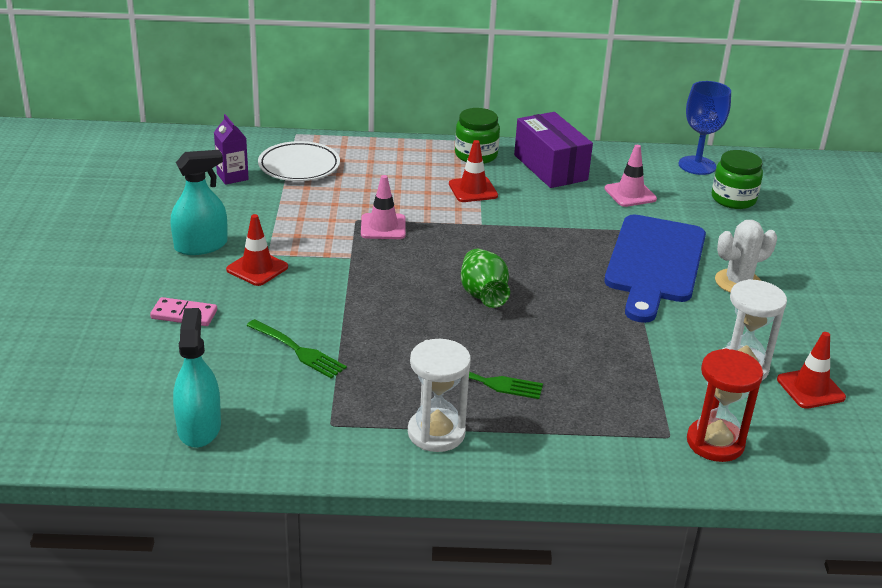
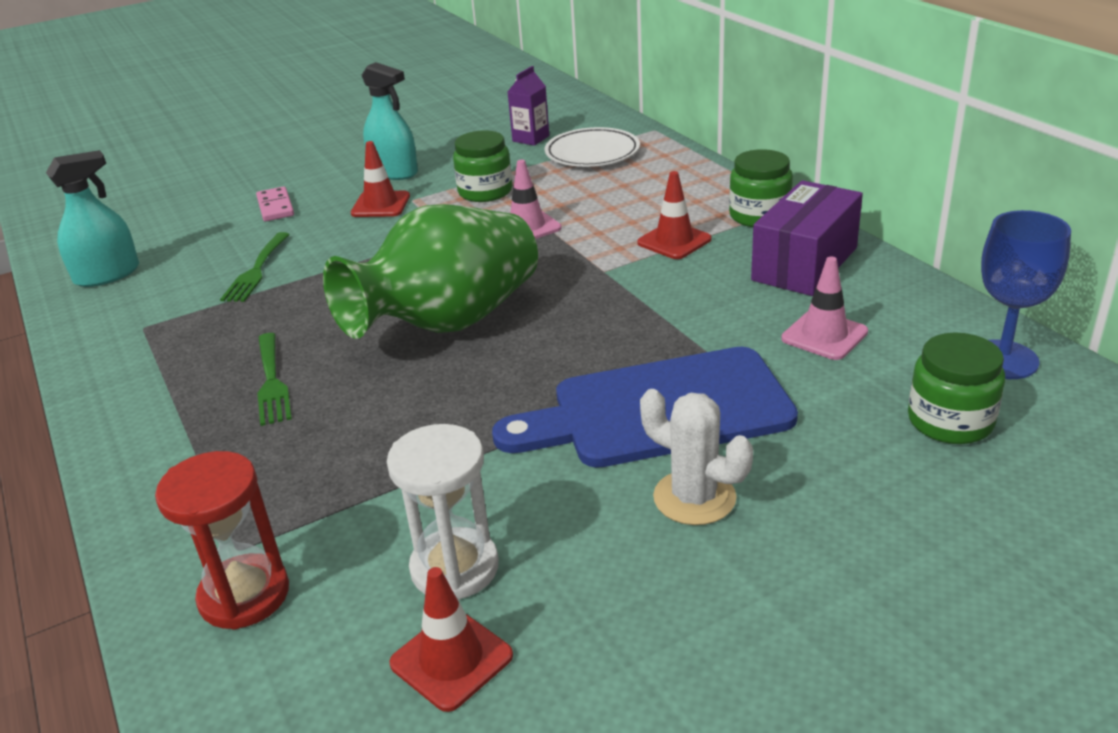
camera: 65 degrees right, 0 degrees up
white hourglass [408,339,471,452] -> none
green vase [461,249,510,308] -> green vase [323,204,538,339], size x1.98
none -> green jar [453,130,512,202]

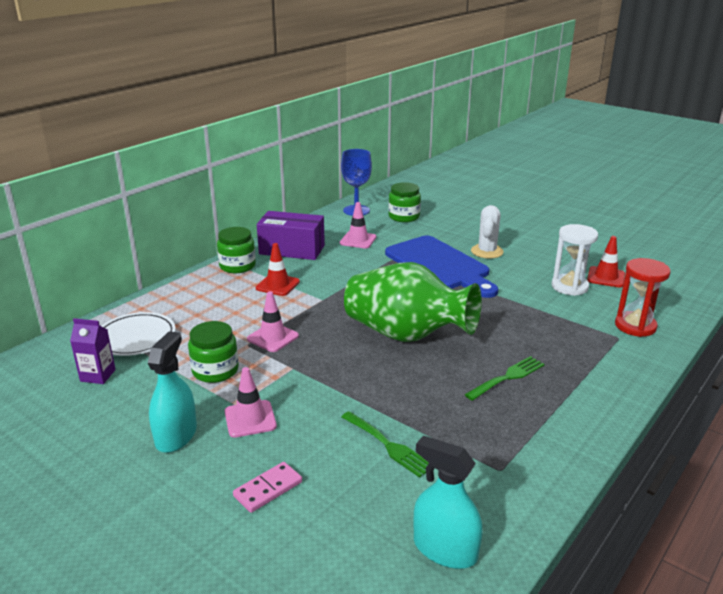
camera: 115 degrees left, 5 degrees down
green fork [220,232,290,302] -> green fork turned 60 degrees clockwise [341,411,429,478]
red traffic cone [351,141,410,217] -> pink traffic cone [225,367,277,438]

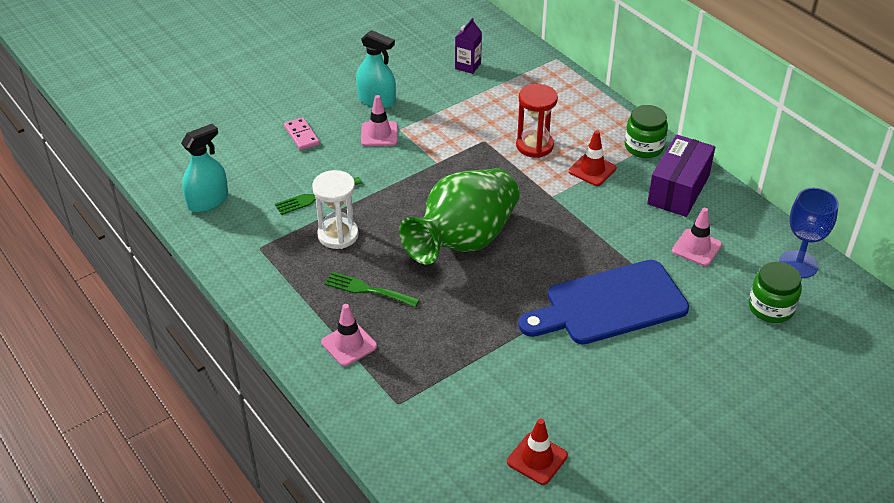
camera: 105 degrees right, 15 degrees up
white plate [102,312,176,356] -> none
green jar [188,321,239,383] -> none
pink traffic cone [247,291,299,352] -> pink traffic cone moved to [321,304,377,366]
green fork [465,356,545,401] -> green fork turned 135 degrees clockwise [324,272,420,307]
white cactus [471,205,504,259] -> none
white hourglass [551,224,598,296] -> white hourglass moved to [312,170,359,249]
red hourglass [615,258,671,337] -> red hourglass moved to [516,84,558,158]

